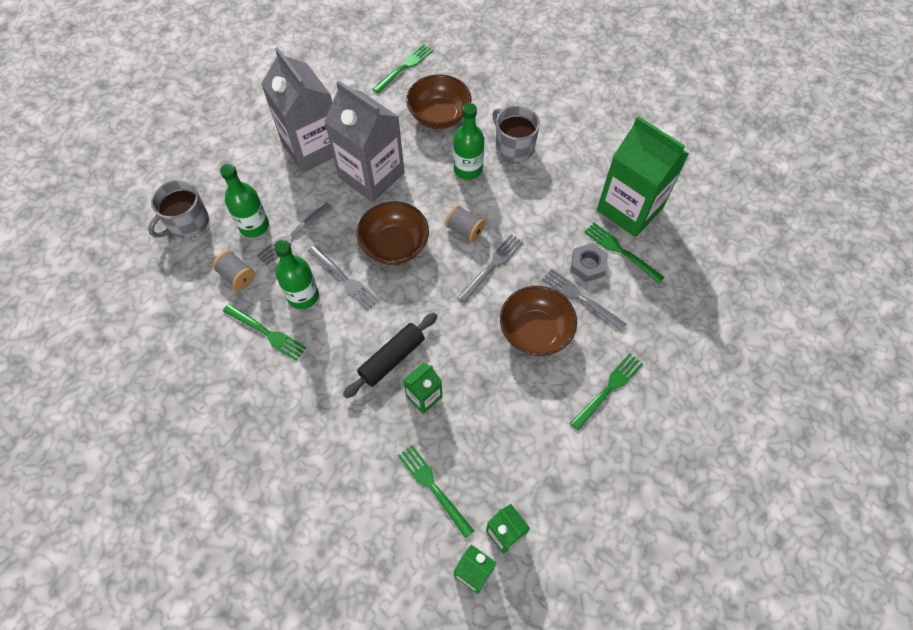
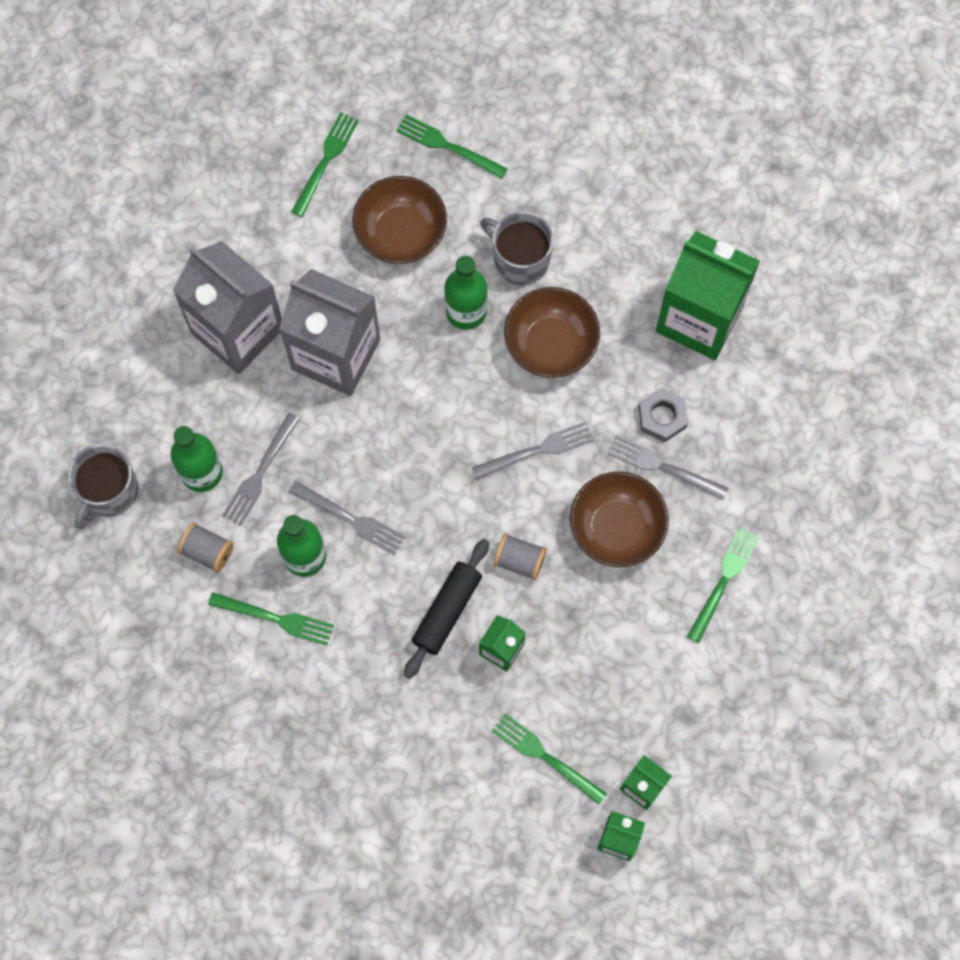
camera: 15 degrees left, 10 degrees up
brown bowl [356,201,429,265] -> brown bowl moved to [504,287,600,378]
grey spool [445,205,485,242] -> grey spool moved to [493,533,547,580]
grey fork [457,234,524,303] -> grey fork turned 45 degrees clockwise [472,421,594,479]
green fork [584,223,665,284] -> green fork moved to [396,114,508,179]

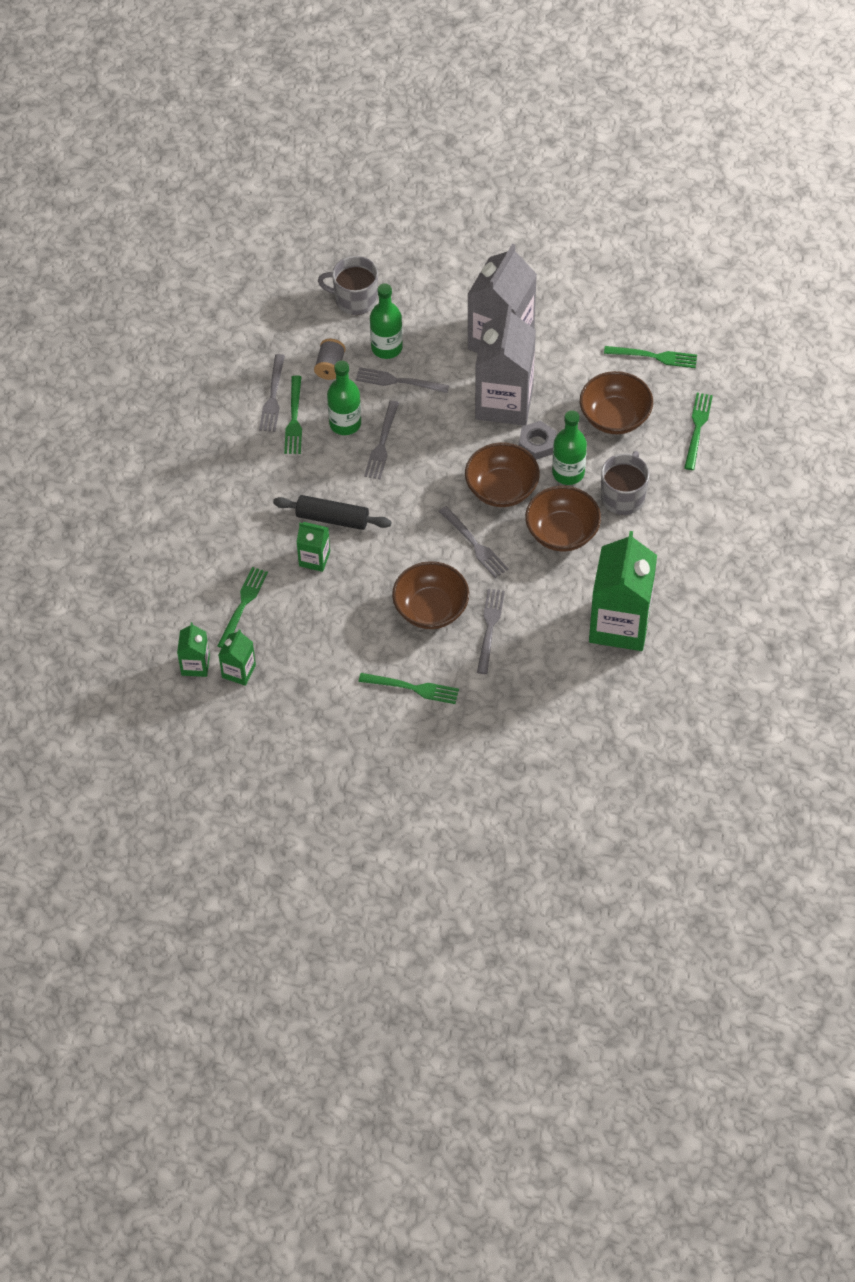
camera: 75 degrees right, 15 degrees down
grey spool [493,533,547,580] -> none
grey nut [638,388,688,442] -> grey nut moved to [519,421,556,460]
none -> grey fork [259,354,285,432]
none -> brown bowl [465,443,540,507]

